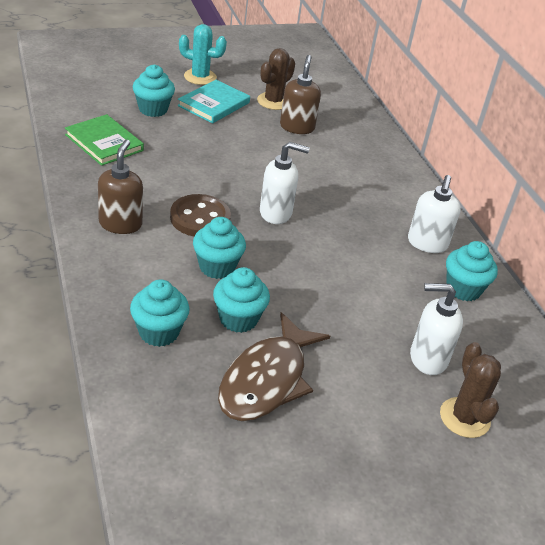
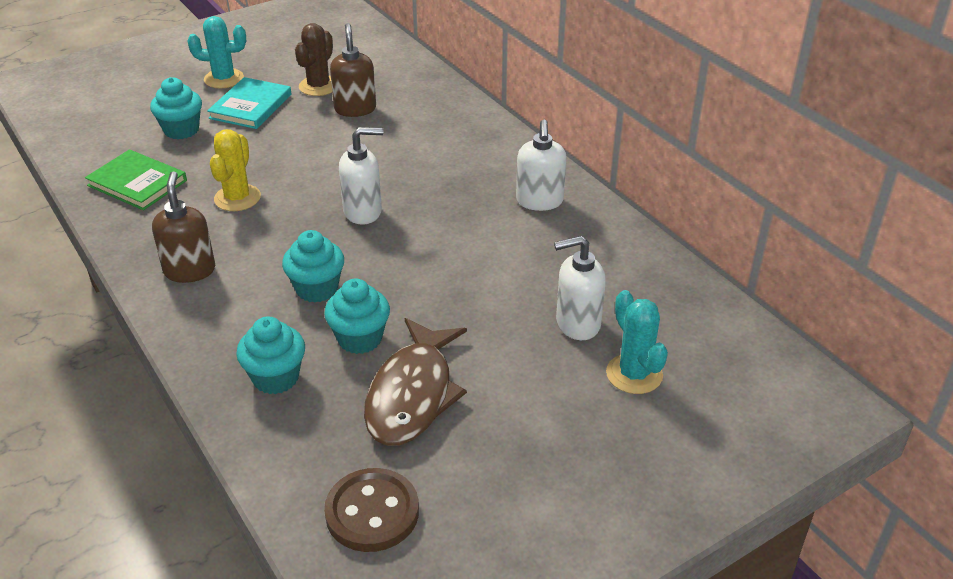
camera: 10 degrees left, 0 degrees up
brown button [170,194,231,237] -> brown button moved to [324,468,419,552]
brown cactus [440,342,501,438] -> turquoise cactus [606,290,668,394]
turquoise cupcake [446,241,498,301] -> none
none -> yellow cactus [210,129,261,211]

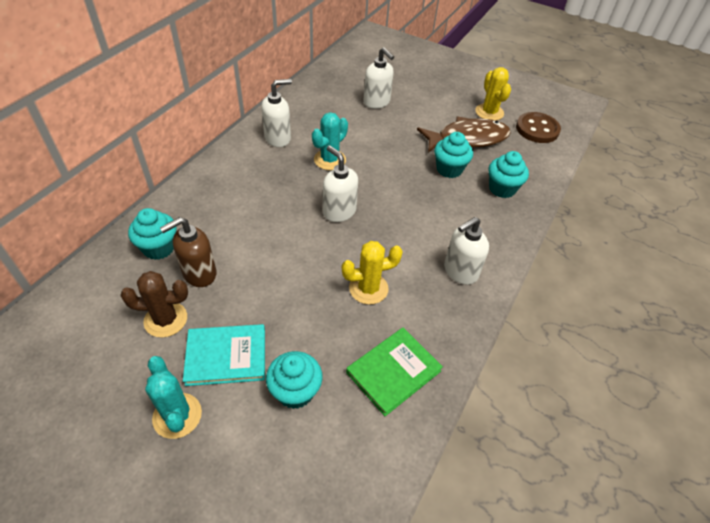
camera: 120 degrees left, 10 degrees up
green book [85,149,187,210] -> green book turned 45 degrees clockwise [346,328,443,416]
brown soap dispenser [152,171,215,283] -> white soap dispenser [444,217,489,285]
turquoise cupcake [282,230,344,303] -> turquoise cupcake moved to [128,208,177,260]
turquoise cactus [606,290,668,394] -> turquoise cactus moved to [312,112,348,170]
none -> yellow cactus [475,67,511,121]

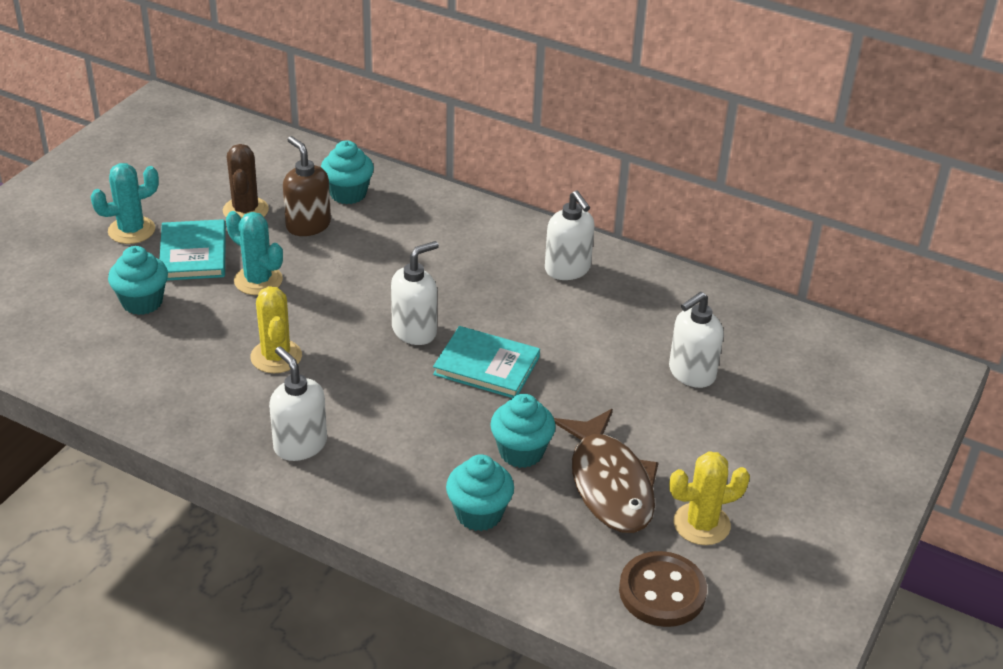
camera: 90 degrees right, 10 degrees down
turquoise cactus [312,112,348,170] -> turquoise cactus moved to [226,211,283,295]
green book [346,328,443,416] -> none
none -> turquoise book [433,326,540,398]

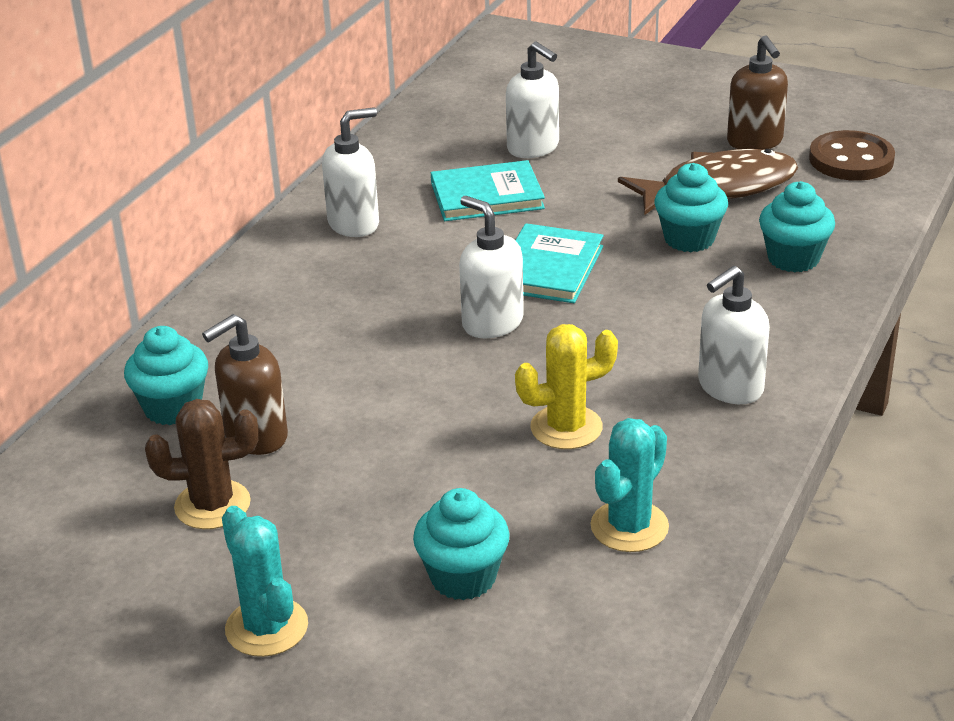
camera: 90 degrees left, 5 degrees down
turquoise book [160,219,226,280] -> turquoise book moved to [431,160,545,221]
turquoise cactus [226,211,283,295] -> turquoise cactus moved to [590,418,669,552]
yellow cactus [669,451,750,545] -> brown soap dispenser [727,35,788,150]

